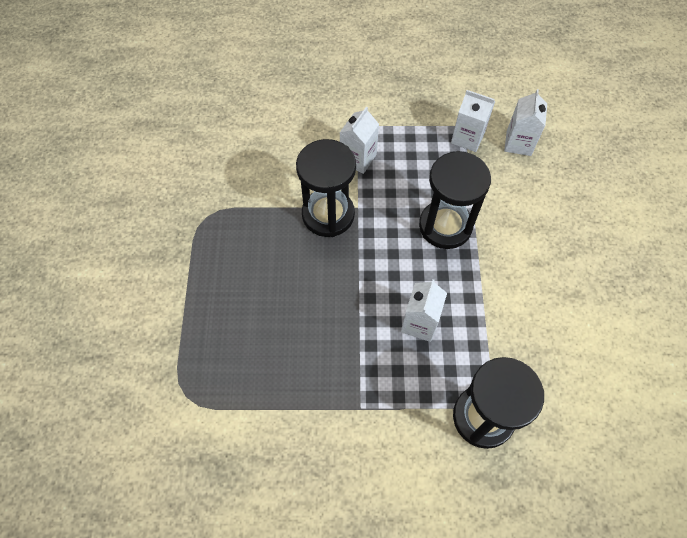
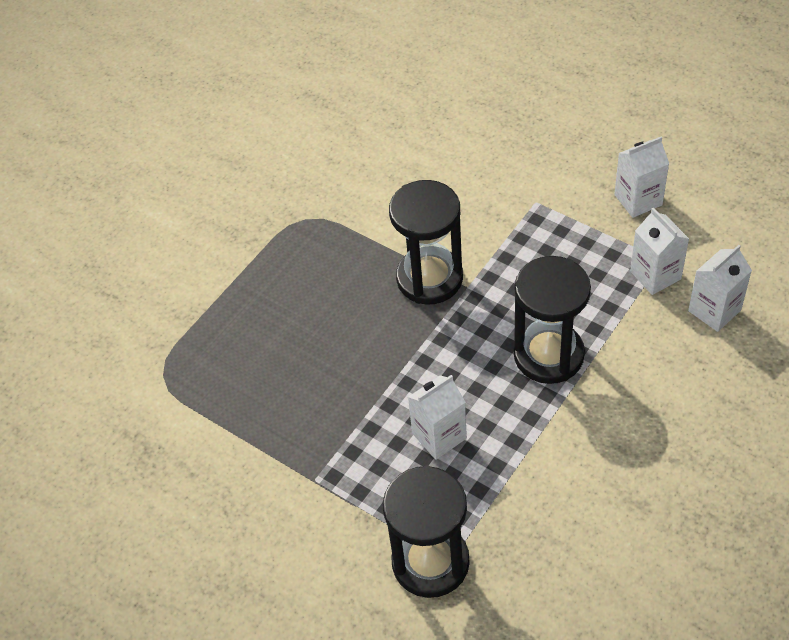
camera: 40 degrees right, 10 degrees down
white carton [340,106,379,174] -> white carton moved to [614,137,669,218]

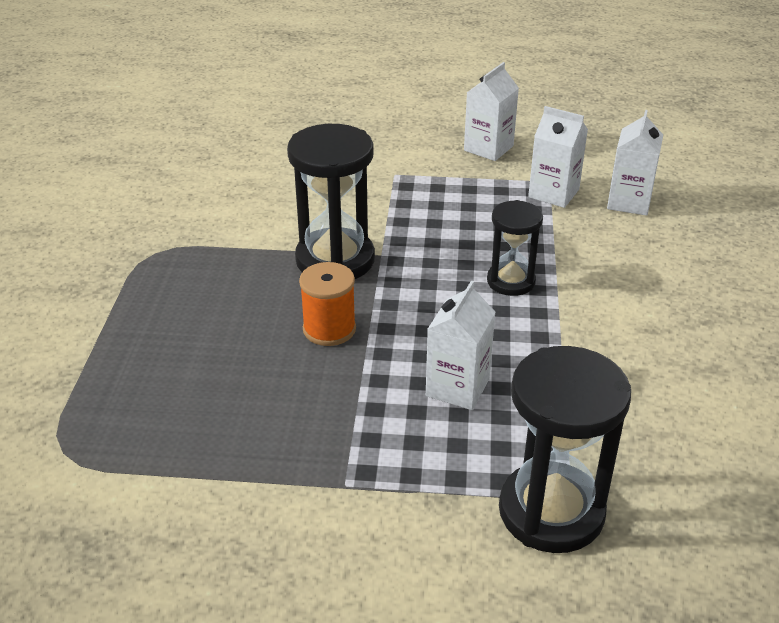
camera: 35 degrees left, 15 degrees down
black hourglass [514,256,591,384] -> black hourglass [487,200,543,296], size x0.60
none -> orange spool [299,262,356,346]

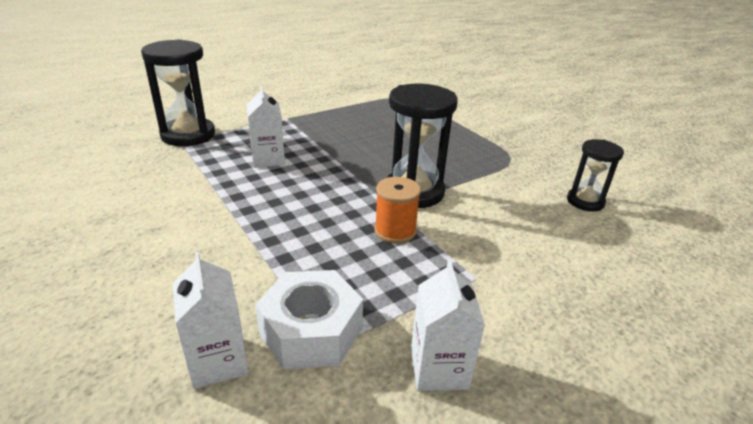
camera: 140 degrees right, 5 degrees down
orange spool [299,262,356,346] -> orange spool moved to [374,177,421,243]
black hourglass [487,200,543,296] -> black hourglass moved to [567,139,624,211]
white carton [528,106,588,208] -> white nut [255,270,363,369]

